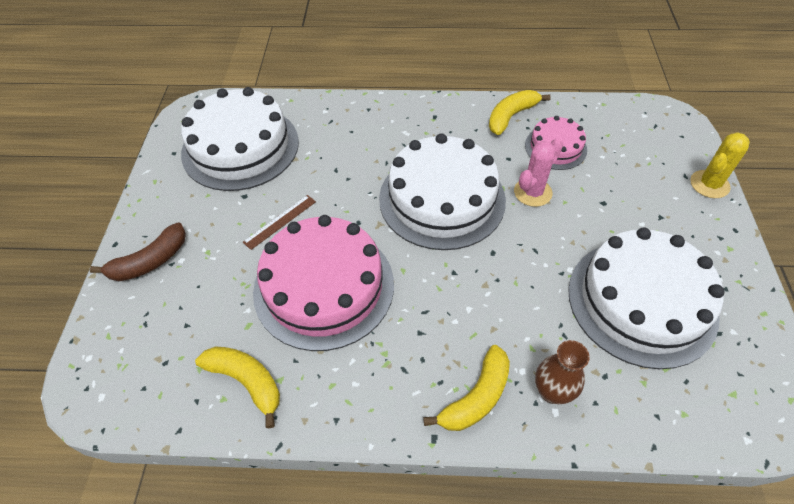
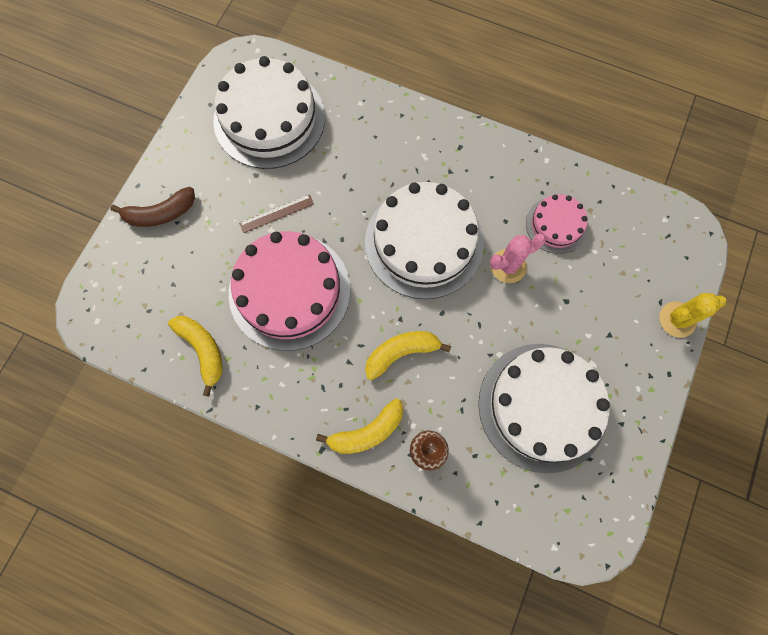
camera: 20 degrees right, 20 degrees up
yellow banana [489,90,551,135] -> yellow banana moved to [365,331,451,380]

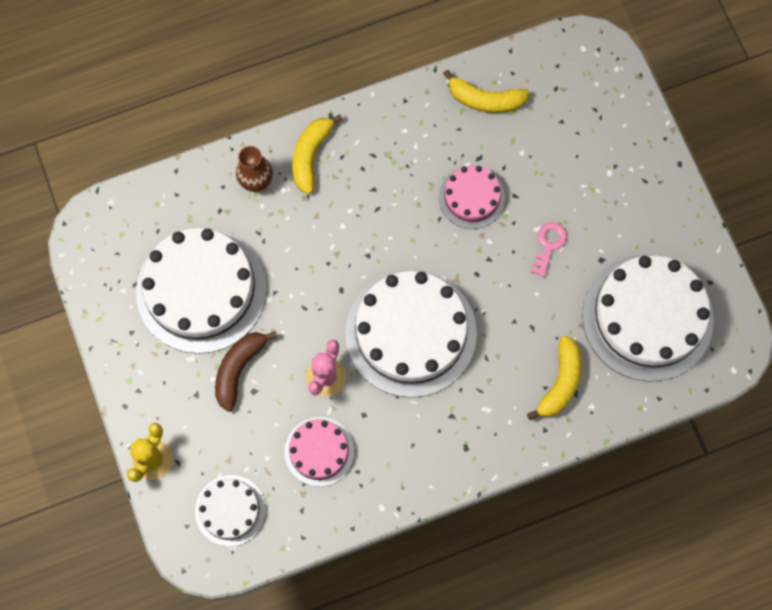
camera: 135 degrees right, 0 degrees up
brown banana [110,187,195,227] -> brown banana moved to [215,331,278,412]
pink cake [228,231,350,351] -> pink cake [439,165,505,229], size x0.52
brown ruler [239,194,314,233] -> pink key [531,222,567,277]
yellow banana [365,331,451,380] -> yellow banana moved to [527,335,582,420]
none -> white cake [195,475,266,546]

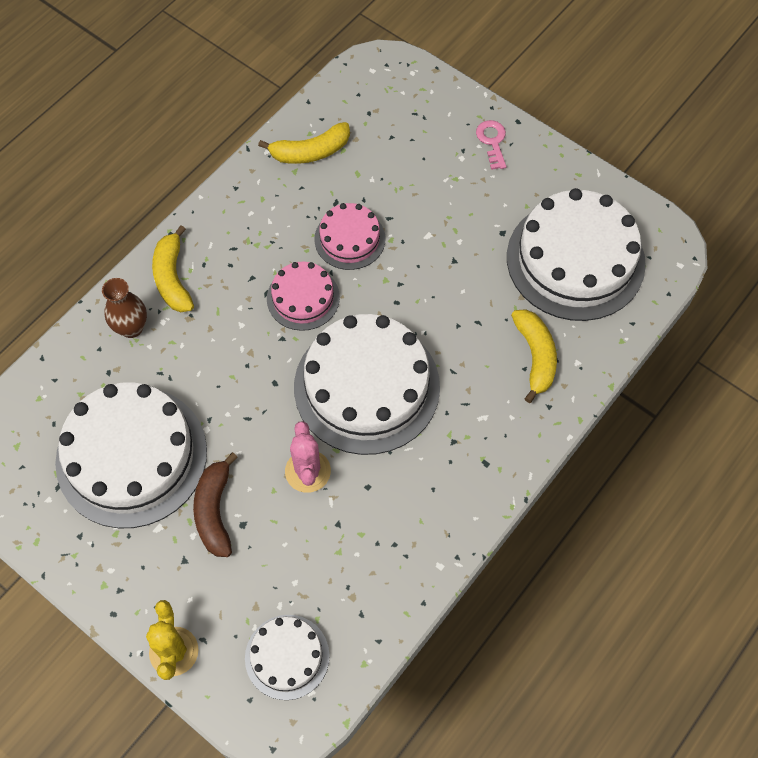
camera: 30 degrees left, 10 degrees down
pink cake [284,417,354,487] -> pink cake moved to [267,262,340,331]
pink key [531,222,567,277] -> pink key moved to [476,120,507,170]

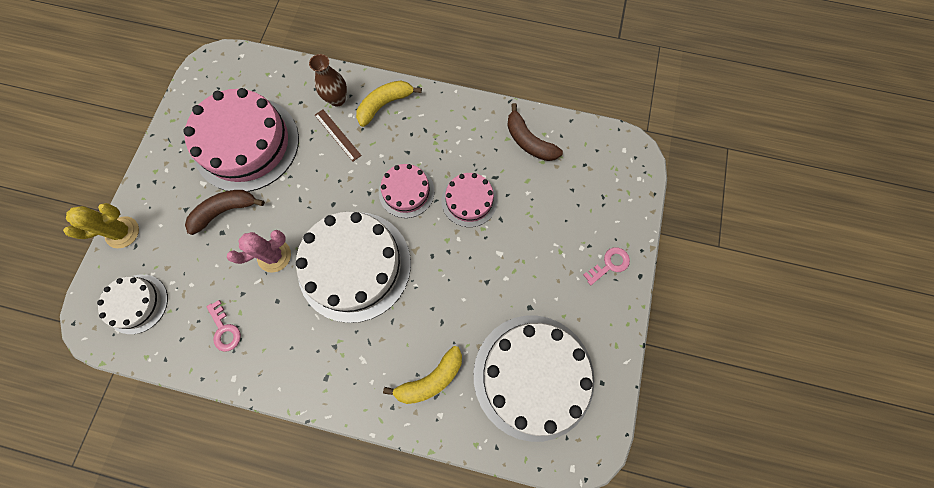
camera: 65 degrees right, 10 degrees up
white cake [55,382,207,528] -> pink cake [183,88,299,192]
yellow banana [258,122,350,164] -> brown banana [507,103,563,161]
none -> pink key [206,300,241,352]
none -> brown ruler [315,110,362,161]

